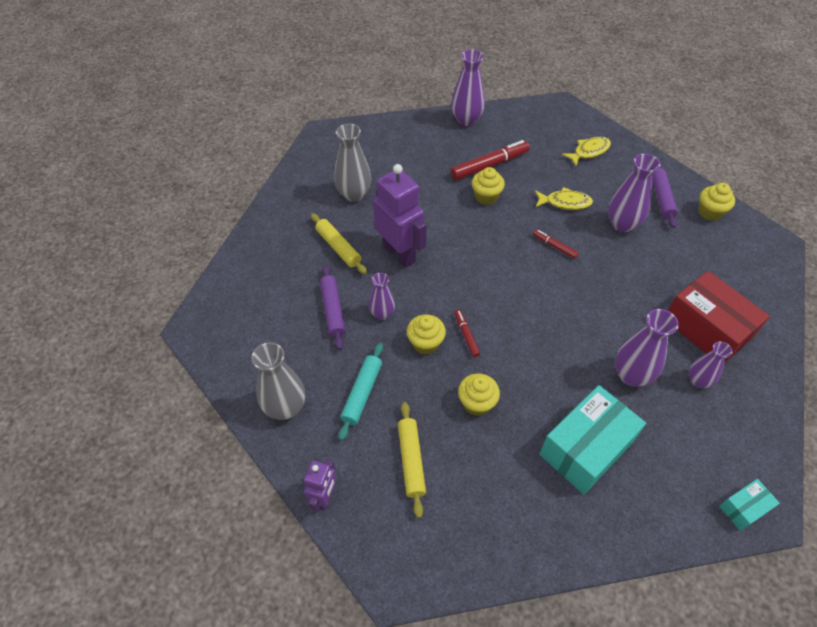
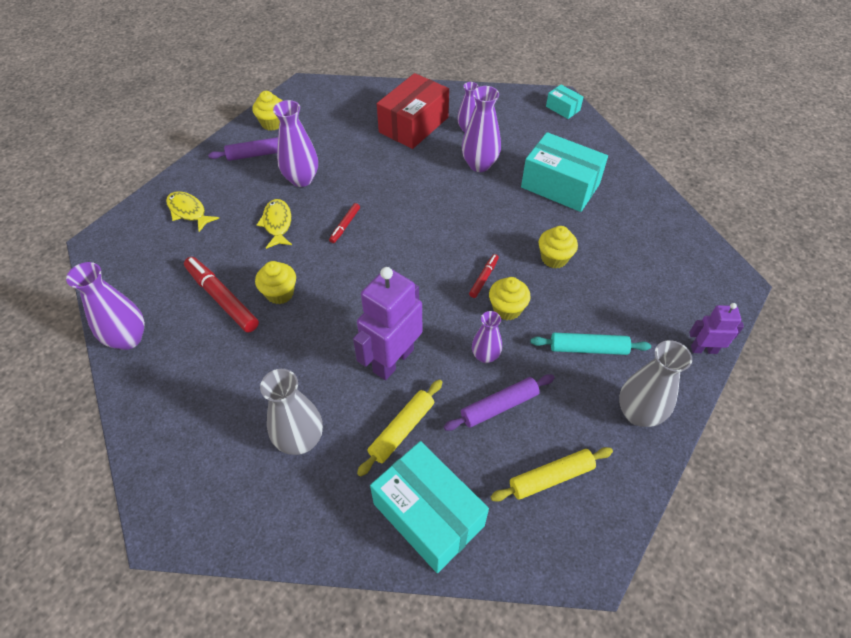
camera: 105 degrees left, 0 degrees up
yellow rolling pin [398,402,426,518] -> yellow rolling pin moved to [491,447,613,502]
red marker [454,310,480,357] -> red marker turned 150 degrees clockwise [469,254,499,298]
none -> turquoise box [370,441,489,573]

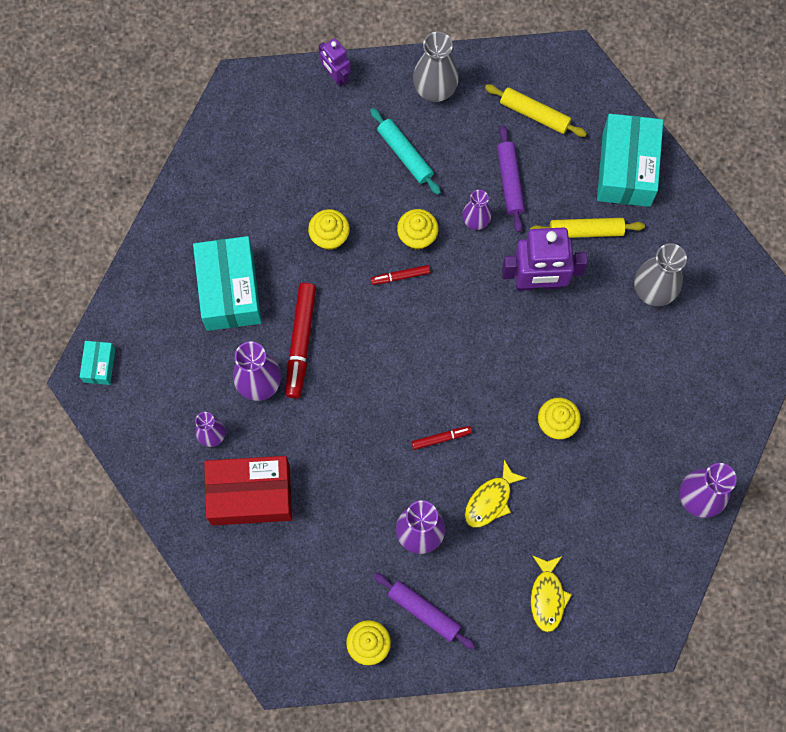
camera: 130 degrees left, 20 degrees up
red marker [184,257,259,333] -> red marker moved to [286,283,316,398]
purple rolling pin [444,374,554,431] -> purple rolling pin turned 60 degrees clockwise [497,125,525,232]

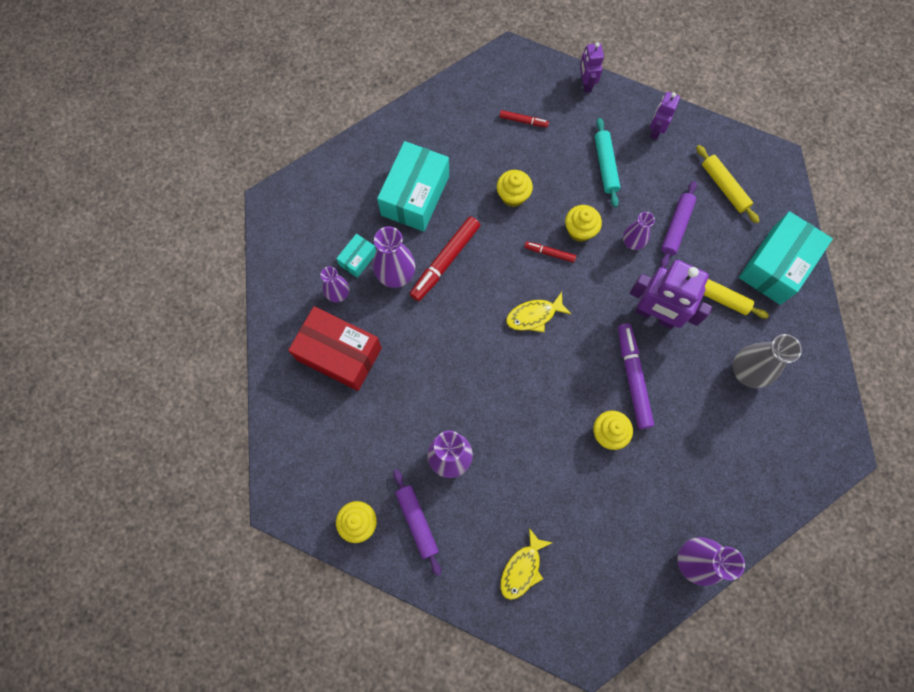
camera: 30 degrees right, 0 degrees up
turquoise box [80,341,115,385] -> turquoise box moved to [336,234,376,278]
red marker [411,426,472,450] -> red marker moved to [499,110,549,128]
grey vase [413,32,459,102] -> purple robot [650,92,680,140]
yellow fish [465,460,527,528] -> yellow fish moved to [506,292,571,332]
none -> purple marker [618,323,654,429]

